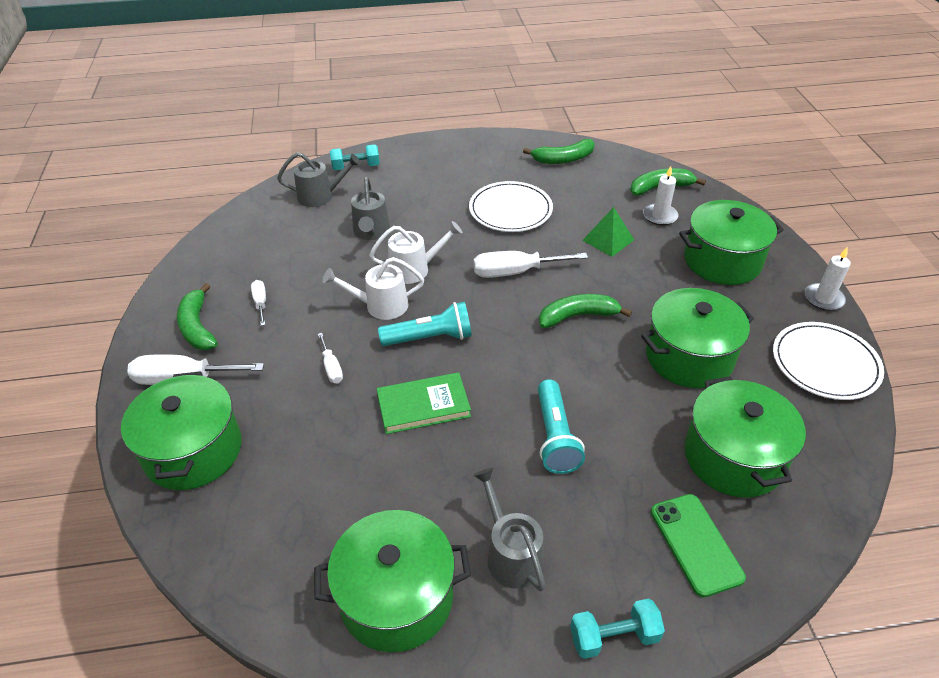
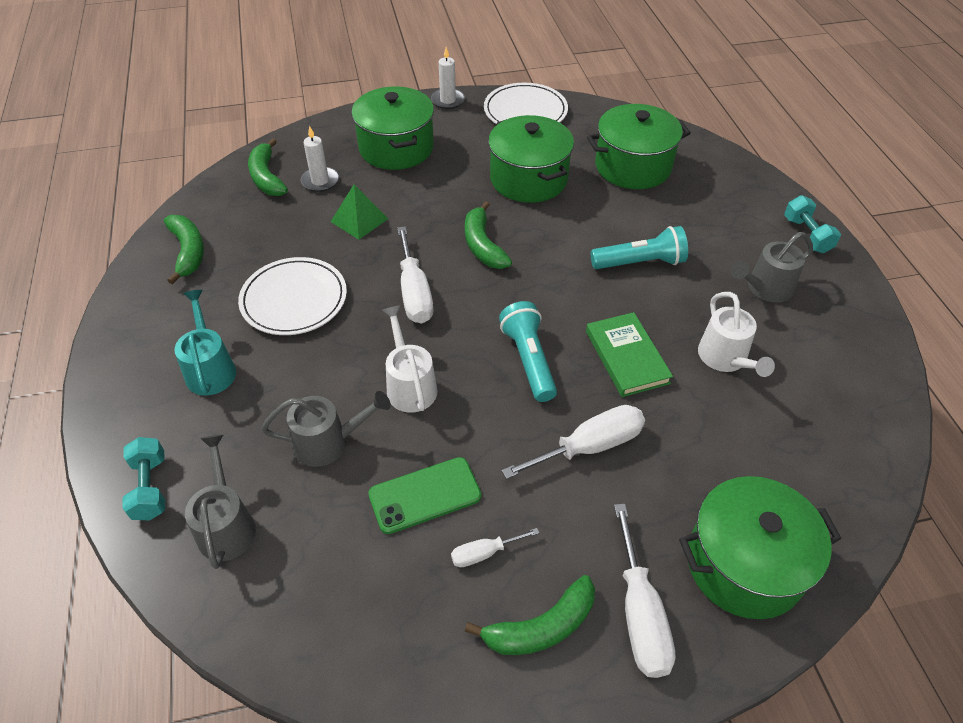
camera: 95 degrees left, 5 degrees up
green pot [314,510,471,652] -> none
white screwdriver [318,333,343,383] -> white screwdriver [502,405,645,479], size x1.85
white watering can [323,257,424,320] -> white watering can moved to [698,292,775,377]
green phone [651,494,746,597] -> green phone moved to [368,457,481,534]
none -> turquoise watering can [174,290,236,396]

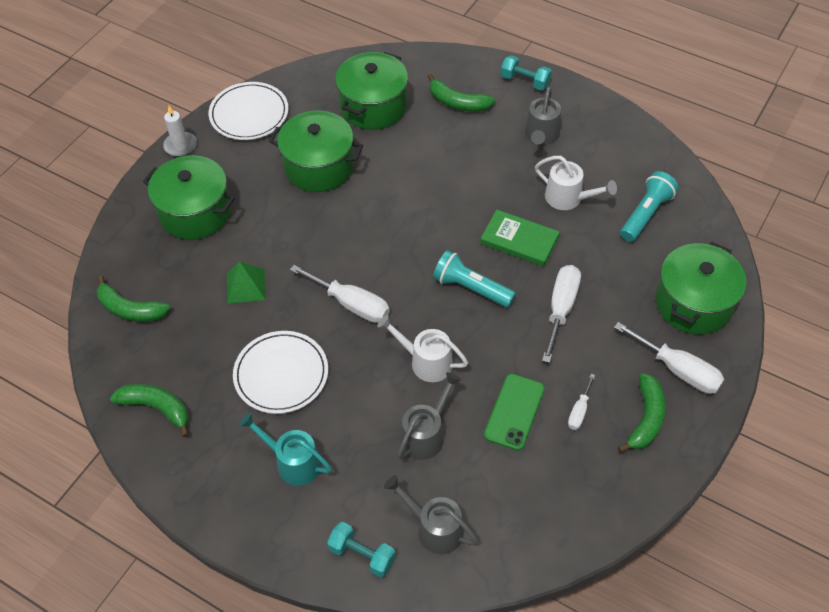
camera: 45 degrees left, 5 degrees up
white candle [300,126,339,192] -> none
green banana [465,201,512,269] -> green banana moved to [428,74,495,112]
turquoise flashlight [591,226,688,269] -> turquoise flashlight moved to [620,171,678,242]

